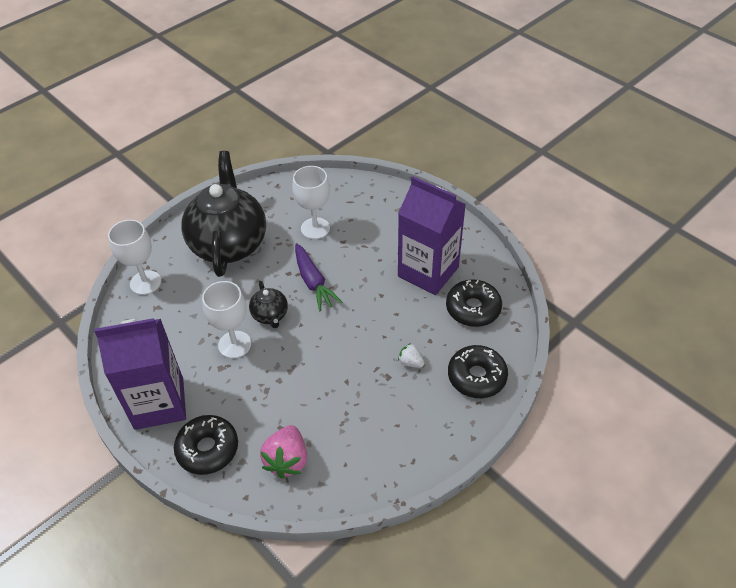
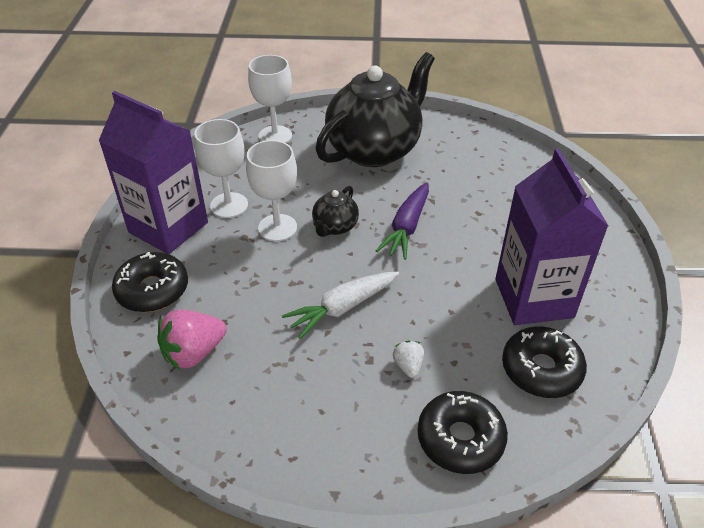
camera: 45 degrees right, 5 degrees down
white goblet [292,166,330,239] -> white goblet moved to [194,119,248,218]
none -> white carrot [282,272,399,339]

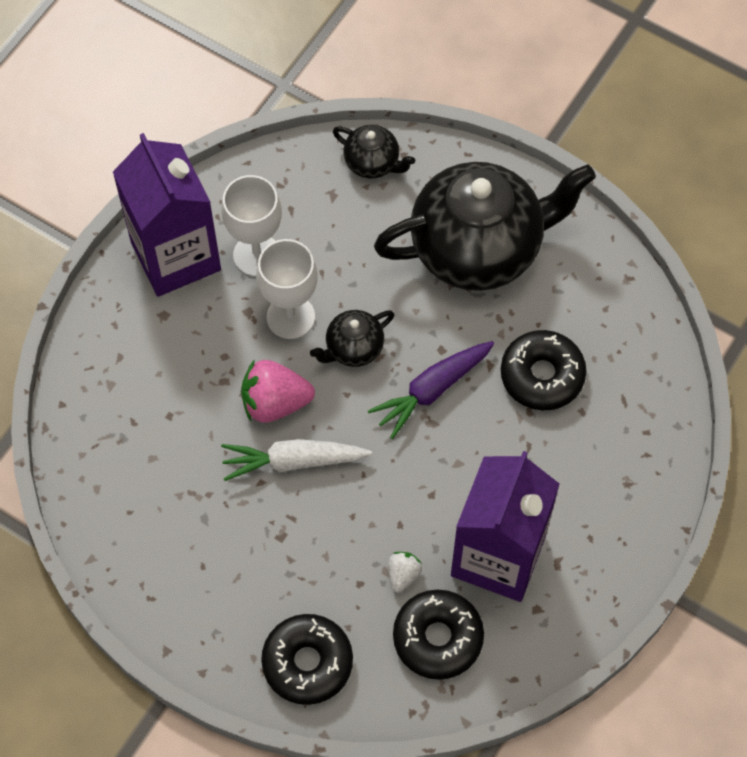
camera: 30 degrees right, 20 degrees up
black donut [112,252,188,312] -> black donut moved to [501,330,587,410]
pink strawberry [157,310,226,370] -> pink strawberry moved to [241,360,315,423]
white goblet [248,55,292,143] -> black teapot [333,125,415,178]
white strawberry [393,341,424,378] -> white strawberry moved to [388,552,422,593]

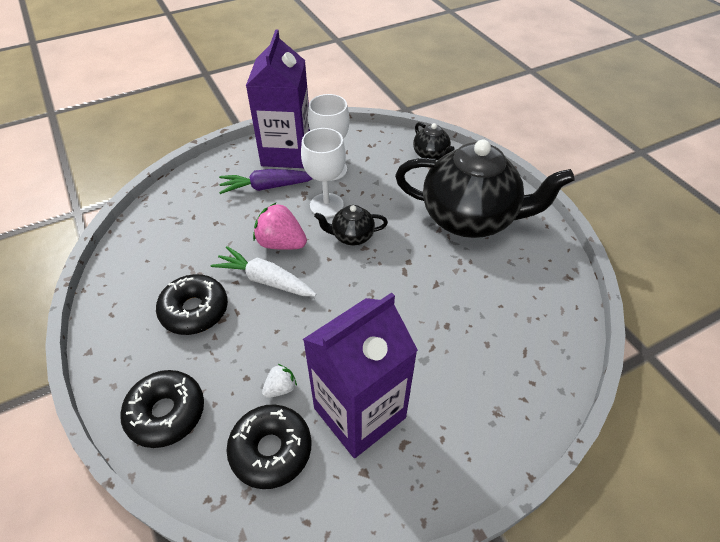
camera: 30 degrees right, 15 degrees down
purple carrot [368,341,494,439] -> purple carrot moved to [219,169,313,194]
black donut [501,330,587,410] -> black donut moved to [156,274,228,335]

